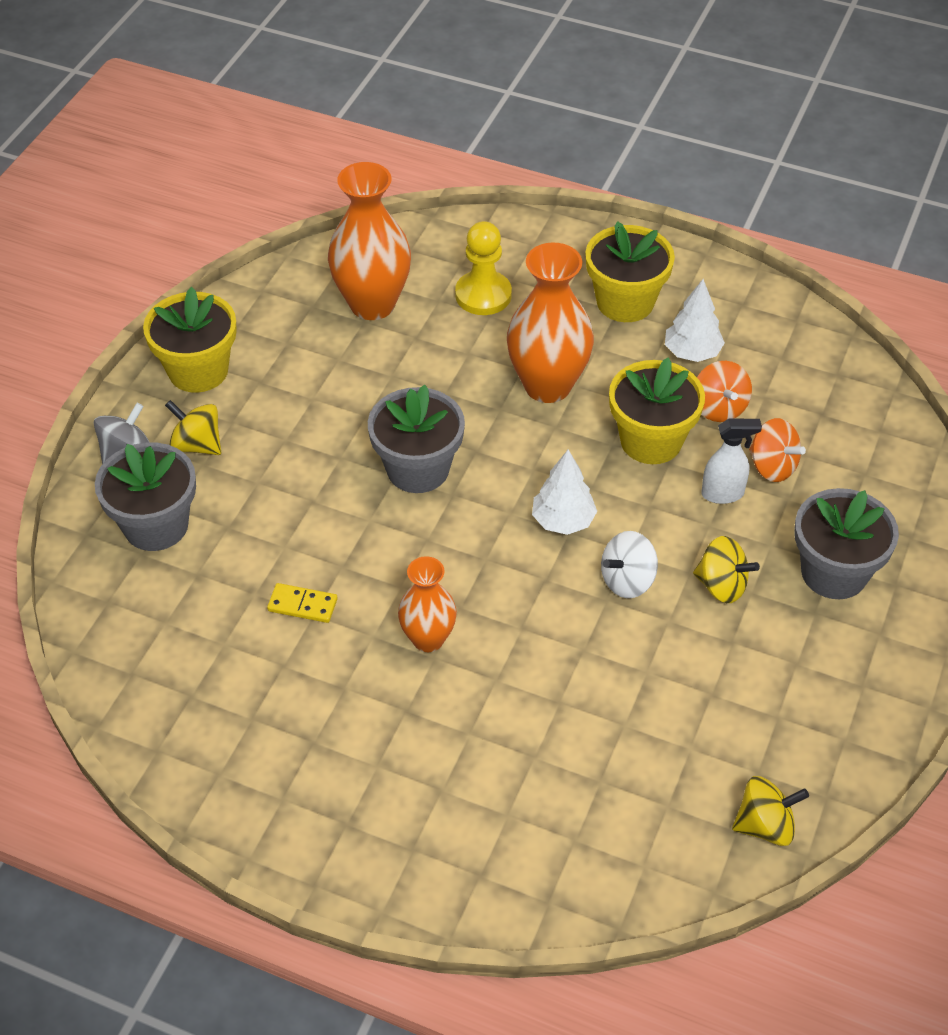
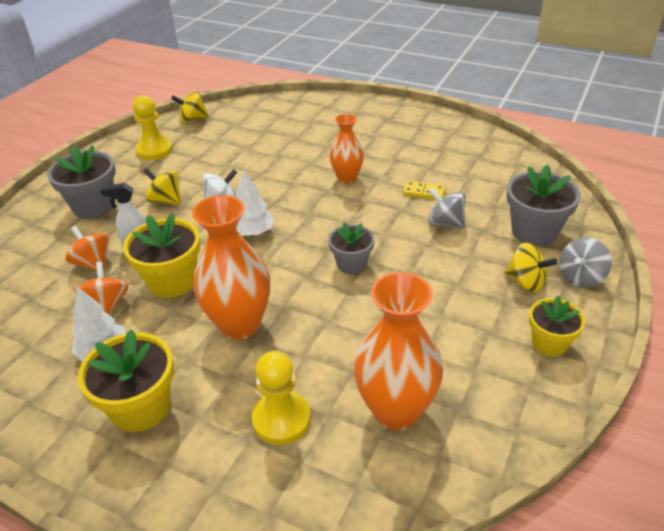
camera: 175 degrees left, 10 degrees down
yellow flower pot [143,287,237,393] -> yellow flower pot [529,296,585,356], size x0.64
grey flower pot [368,385,465,493] -> grey flower pot [328,223,375,274], size x0.64
none -> yellow pawn [132,95,173,160]
none -> grey spinning top [429,187,465,229]

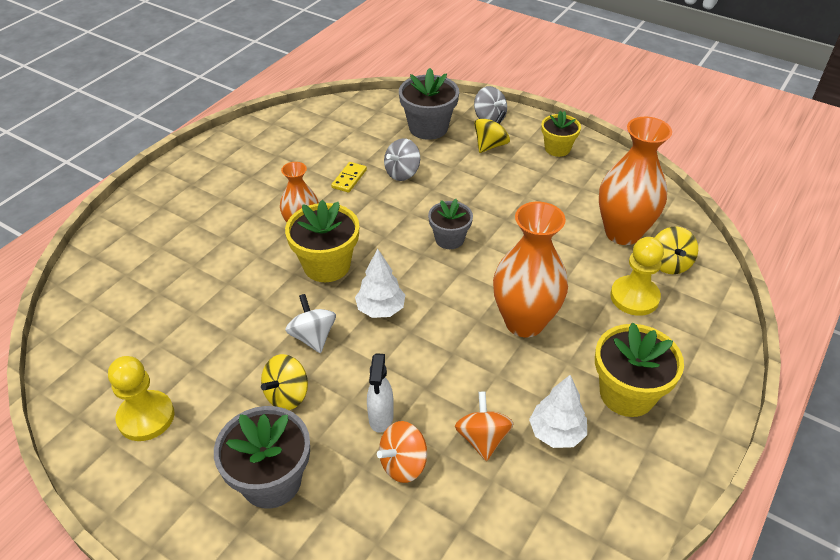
camera: 85 degrees left, 5 degrees up
orange spinning top [75,262,129,315] -> orange spinning top turned 90 degrees clockwise [455,391,514,461]
yellow flower pot [123,213,200,298] -> yellow flower pot moved to [285,200,359,282]
yellow spinning top [171,91,209,123] -> yellow spinning top moved to [655,226,698,274]

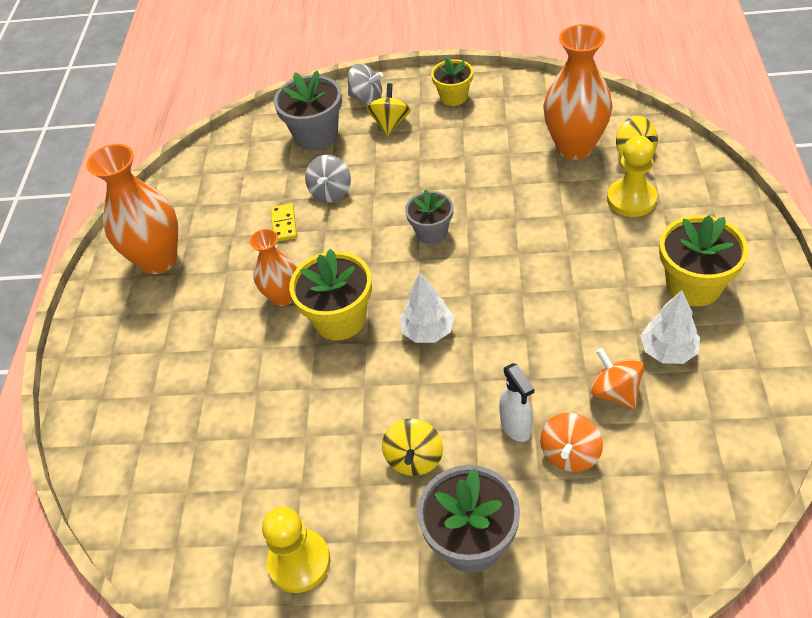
camera: 25 degrees left, 5 degrees up
white spinning top [285,294,336,353] -> none
orange vase [493,202,568,337] -> orange vase moved to [86,144,178,274]

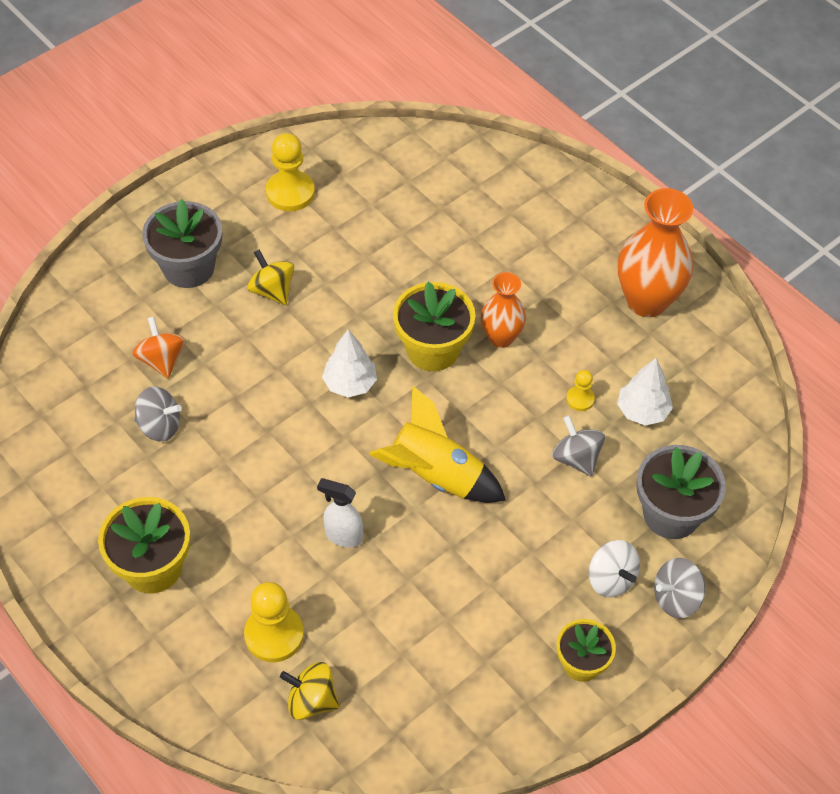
camera: 130 degrees right, 5 degrees up
yellow domino [271,203,297,242] -> yellow pawn [566,370,595,411]
yellow spinning top [366,83,411,136] -> white spinning top [589,540,640,597]
grey flower pot [405,189,453,244] -> yellow rocket [369,386,506,503]
white spray bottle [499,363,534,442] -> white spray bottle moved to [317,478,363,548]
orange vase [543,24,612,160] -> none
orange spinning top [590,348,644,409] -> grey spinning top [134,386,182,442]
white tree [641,290,700,364] -> white tree moved to [617,358,673,426]

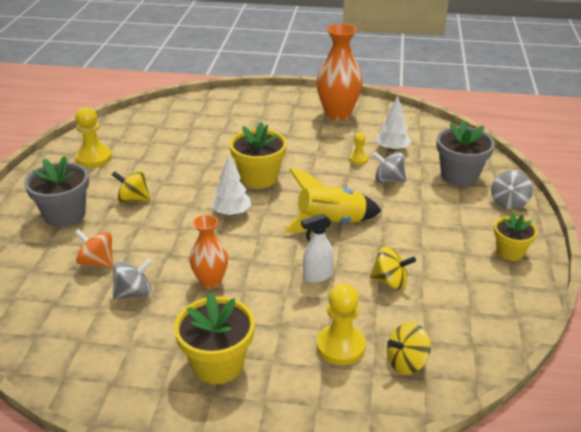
camera: 40 degrees left, 20 degrees down
orange vase [481,272,526,348] -> orange vase moved to [189,215,228,289]
white spinning top [589,540,640,597] -> none
none -> yellow spinning top [370,247,416,290]

